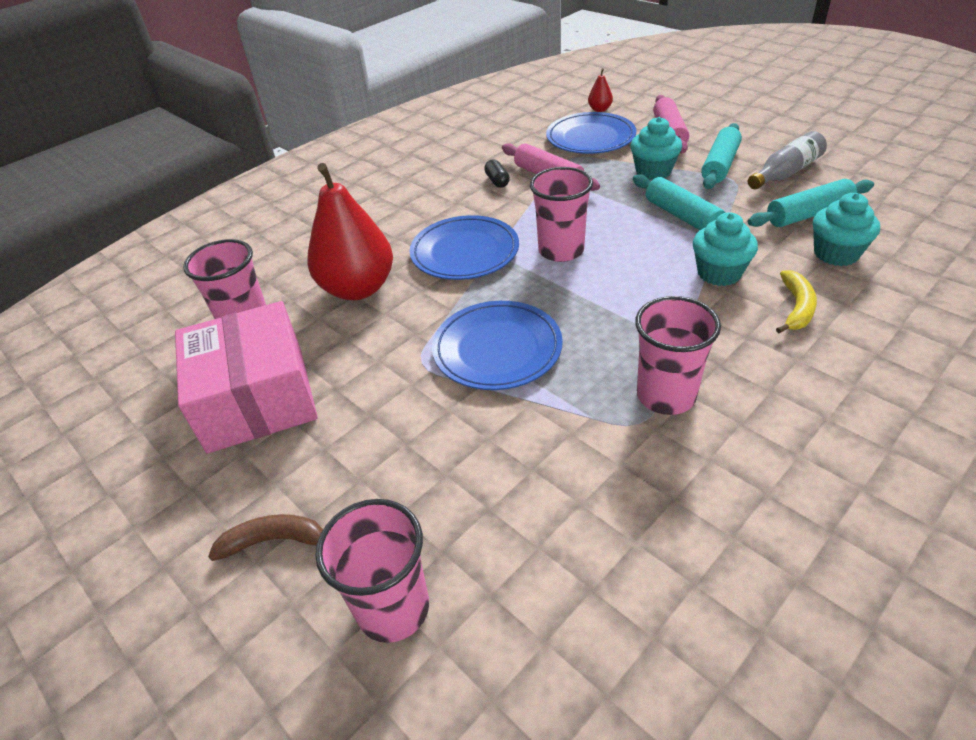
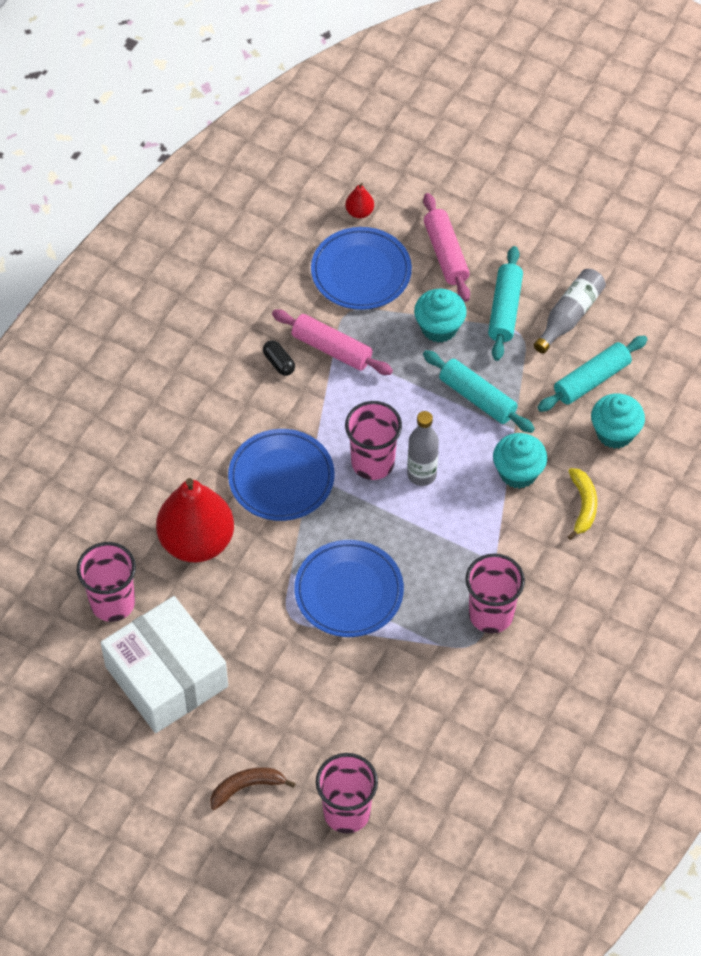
camera: 20 degrees left, 15 degrees up
pink box [175,301,318,454] -> white box [101,596,228,733]
none -> grey bottle [407,411,439,486]

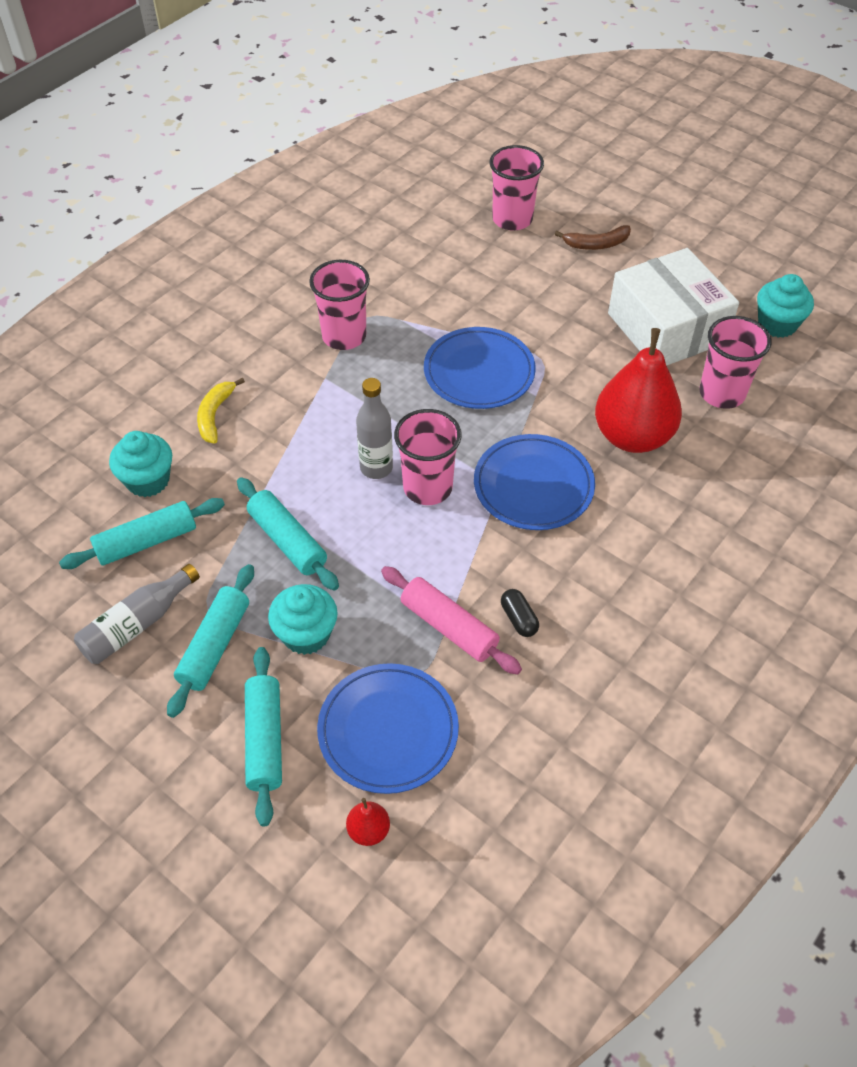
camera: 170 degrees left, 5 degrees down
pink rolling pin [423,193,470,302] -> turquoise rolling pin [245,647,282,826]
turquoise cupcake [493,433,547,489] -> turquoise cupcake moved to [757,274,814,338]

